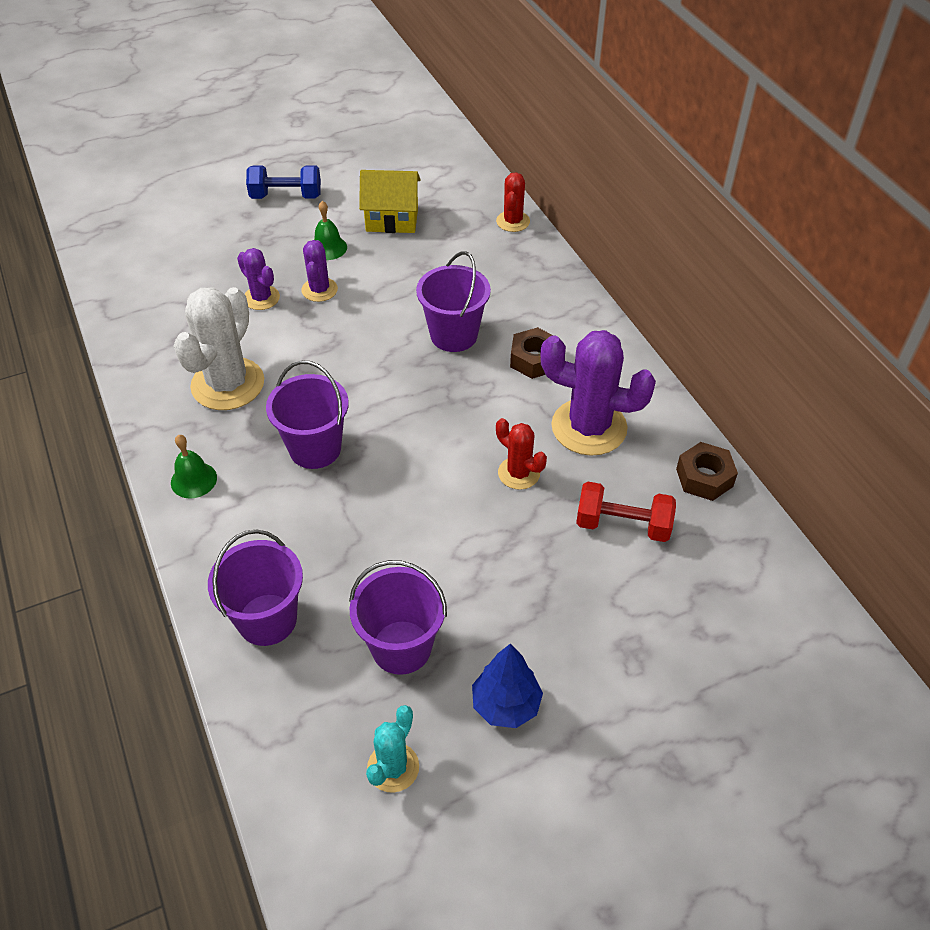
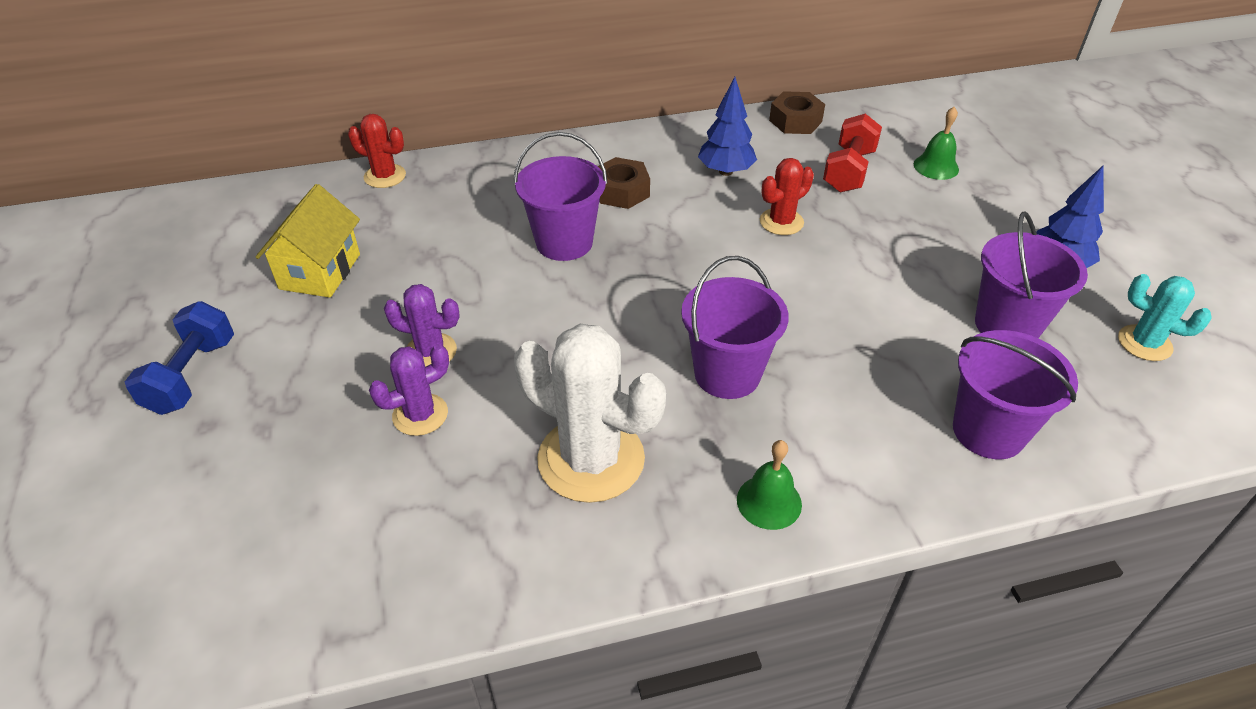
camera: 80 degrees left, 5 degrees down
green bell [314,201,347,260] -> green bell moved to [914,107,959,180]
purple cactus [540,330,656,456] -> blue tree [698,77,757,176]

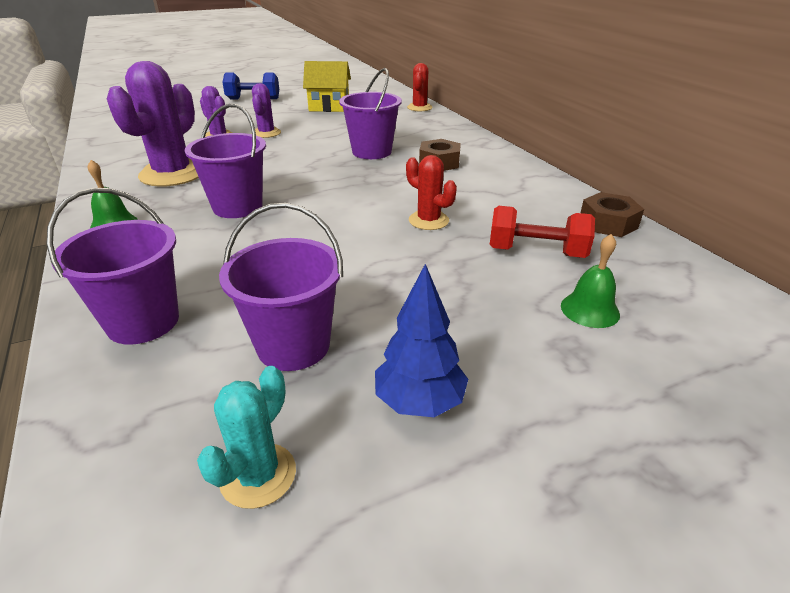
camera: 80 degrees right, 10 degrees down
white cactus [514,324,666,503] -> purple cactus [107,61,199,187]
blue tree [698,77,757,176] -> none

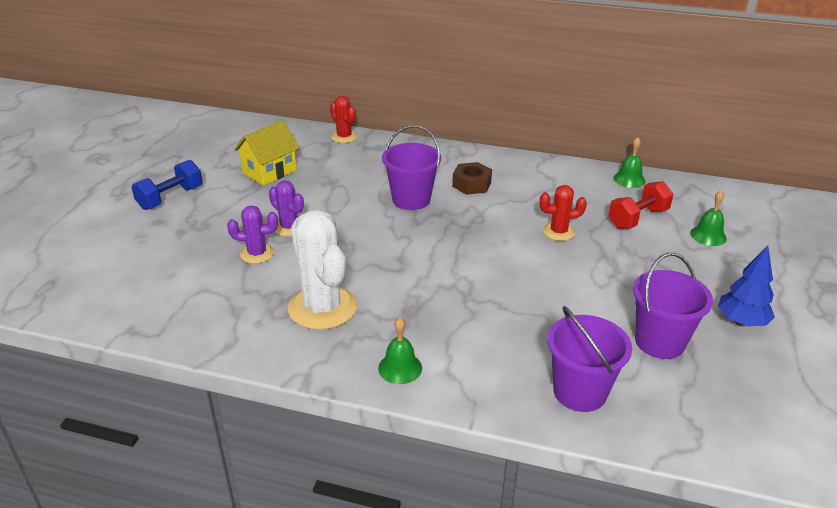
camera: 50 degrees left, 0 degrees up
purple cactus [107,61,199,187] -> white cactus [288,209,357,330]
purple bucket [185,104,266,218] -> none
turquoise cactus [197,366,296,509] -> none
brown nut [581,192,644,237] -> green bell [614,137,645,188]

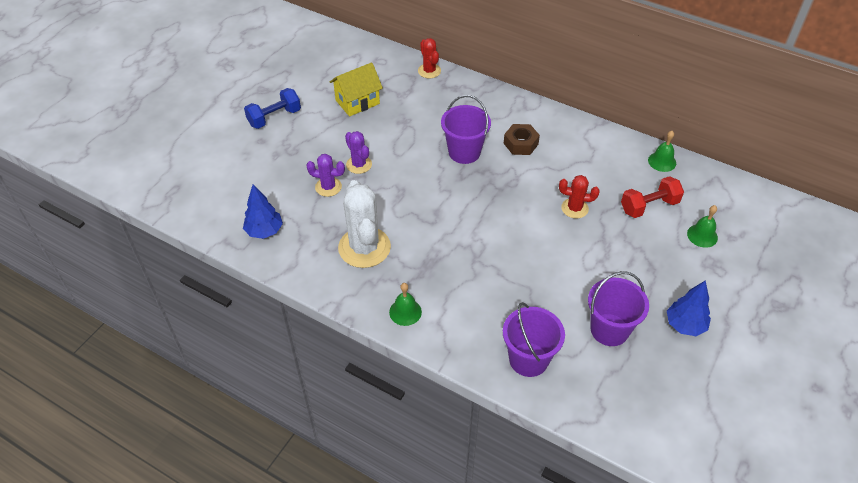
camera: 15 degrees right, 15 degrees up
none -> blue tree [243,184,283,239]

